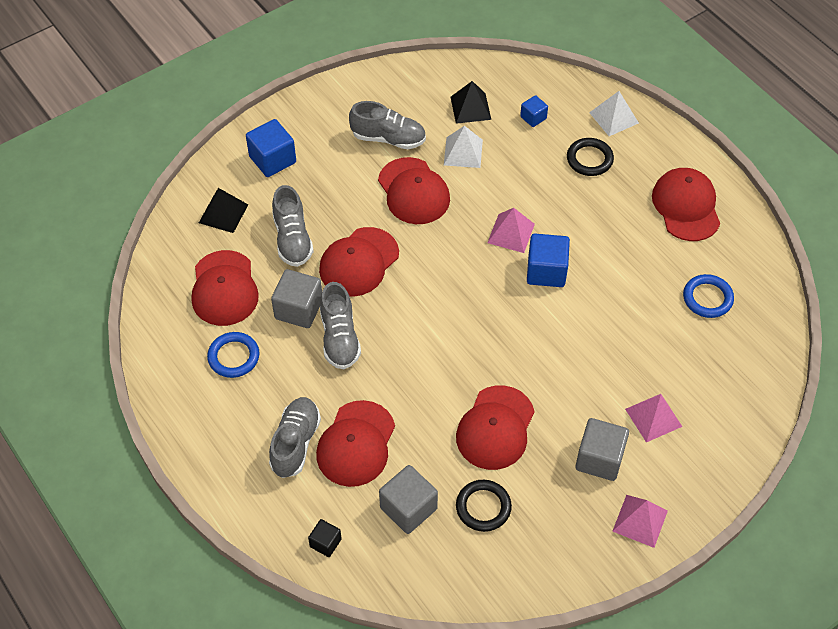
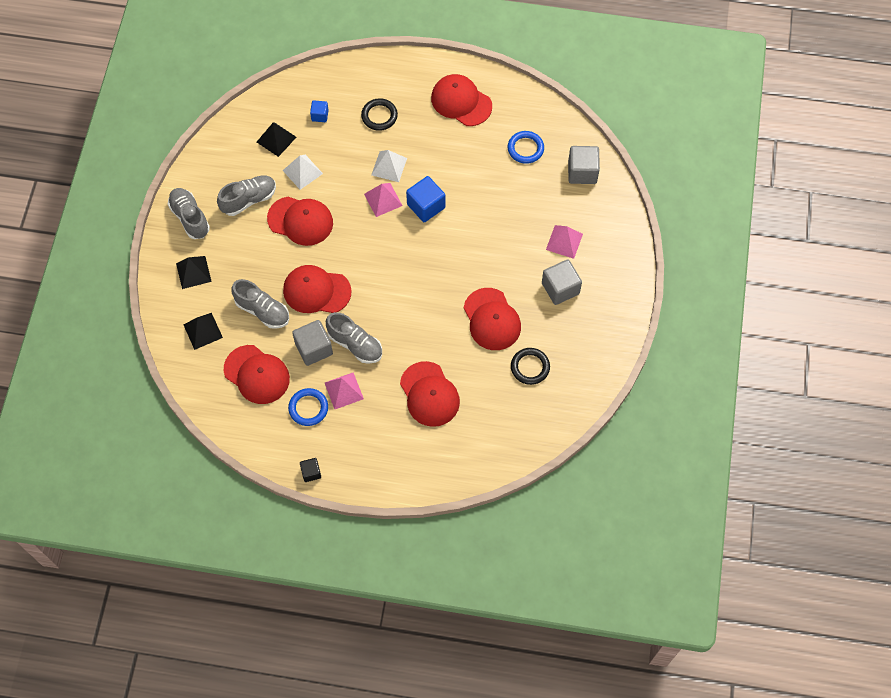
camera: 45 degrees left, 10 degrees up
blue cube [246,119,296,177] -> black pyramid [176,256,212,289]
grey shoe [269,397,321,478] -> grey shoe moved to [168,188,210,239]
black cube [308,519,342,557] -> black cube moved to [300,458,321,482]
red cap [319,227,399,297] -> red cap turned 105 degrees clockwise [283,265,352,313]
grey cube [379,465,438,534] -> grey cube moved to [568,146,600,184]
white pyramid [589,91,639,136] -> white pyramid moved to [371,150,407,182]
pink pyramid [612,495,668,548] -> pink pyramid moved to [325,372,364,409]

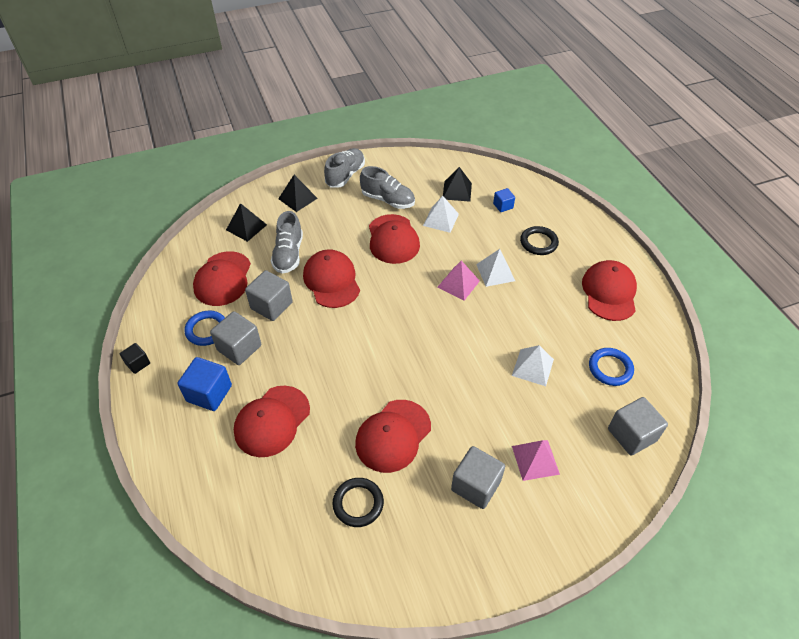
camera: 60 degrees right, 15 degrees down
pink pyramid [325,372,364,409] -> grey cube [210,311,261,365]
grey shoe [326,312,382,364] -> none
blue cube [406,176,445,222] -> blue cube moved to [178,357,232,411]
none -> white pyramid [512,345,554,386]

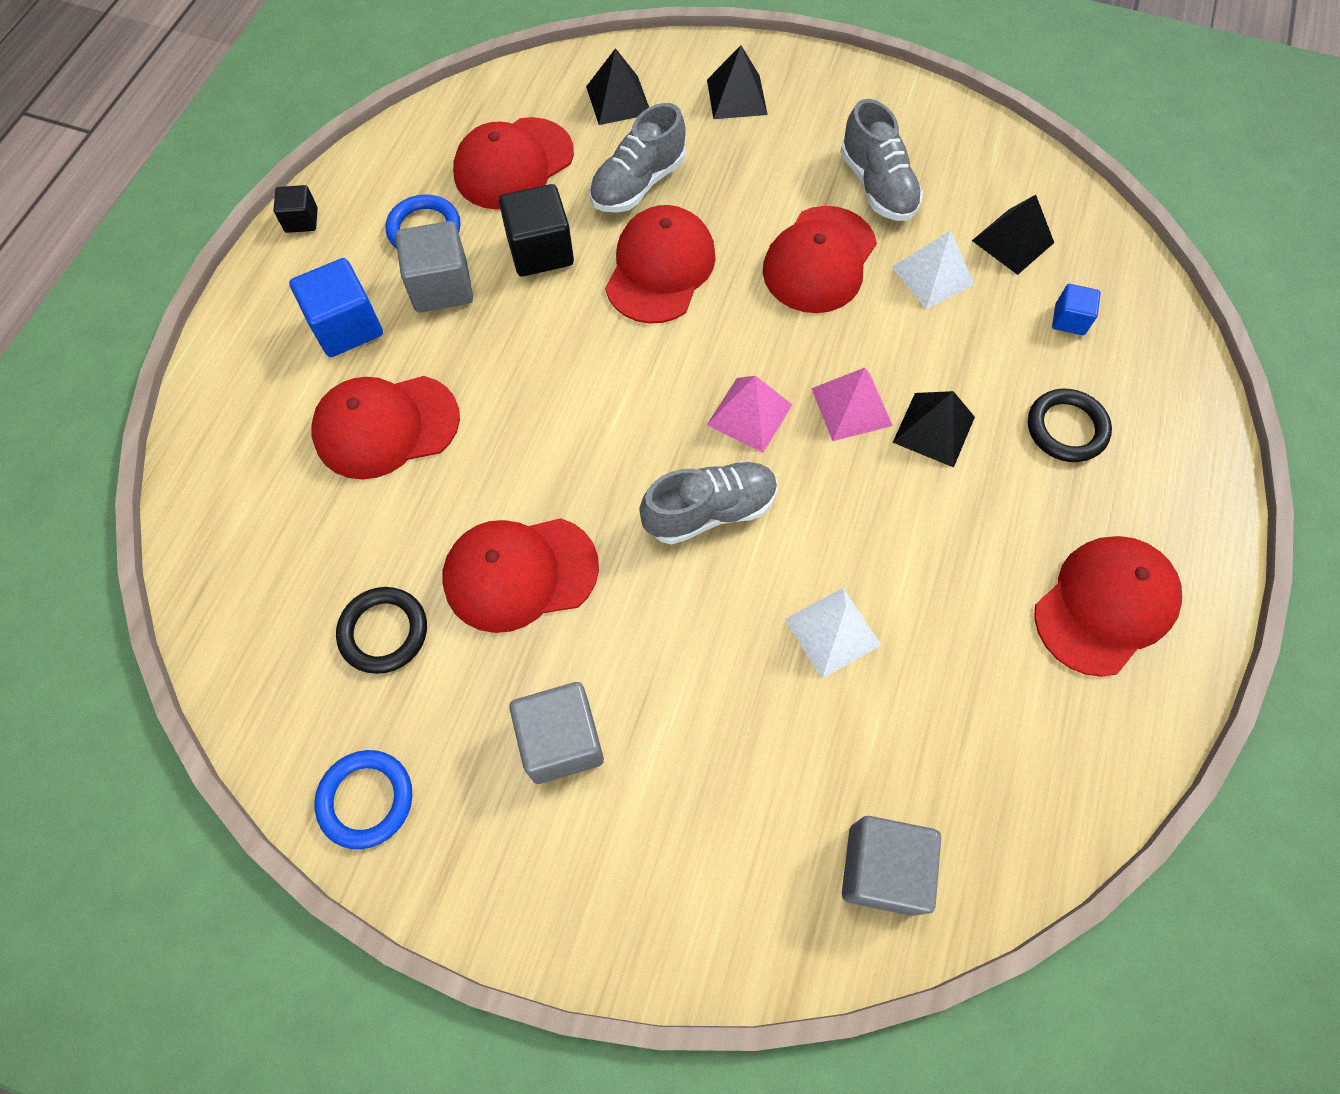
camera: 40 degrees right, 15 degrees up
grey cube [245,270,293,321] -> black cube [499,184,574,277]
grey shoe [324,148,365,188] -> grey shoe moved to [640,461,777,545]
white pyramid [476,249,515,287] -> black pyramid [893,391,975,468]
pink pyramid [512,440,560,481] -> pink pyramid moved to [707,376,792,453]
blue ring [589,348,634,386] -> blue ring moved to [314,750,412,849]

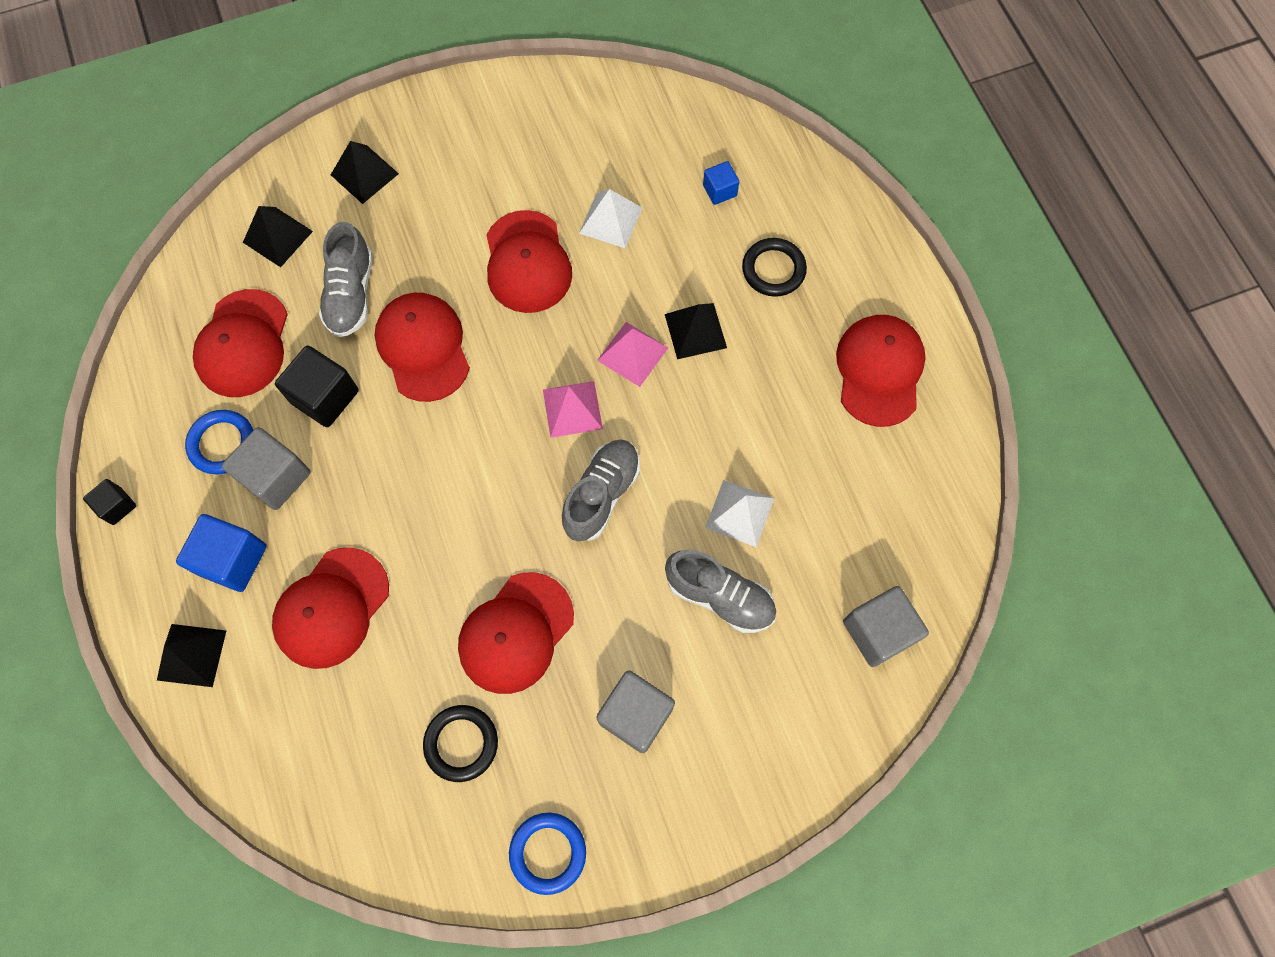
camera: 40 degrees left, 5 degrees up
grey shoe [840,99,923,221] -> grey shoe moved to [665,550,776,633]
black pyramid [972,195,1054,275] -> black pyramid moved to [157,624,226,687]

